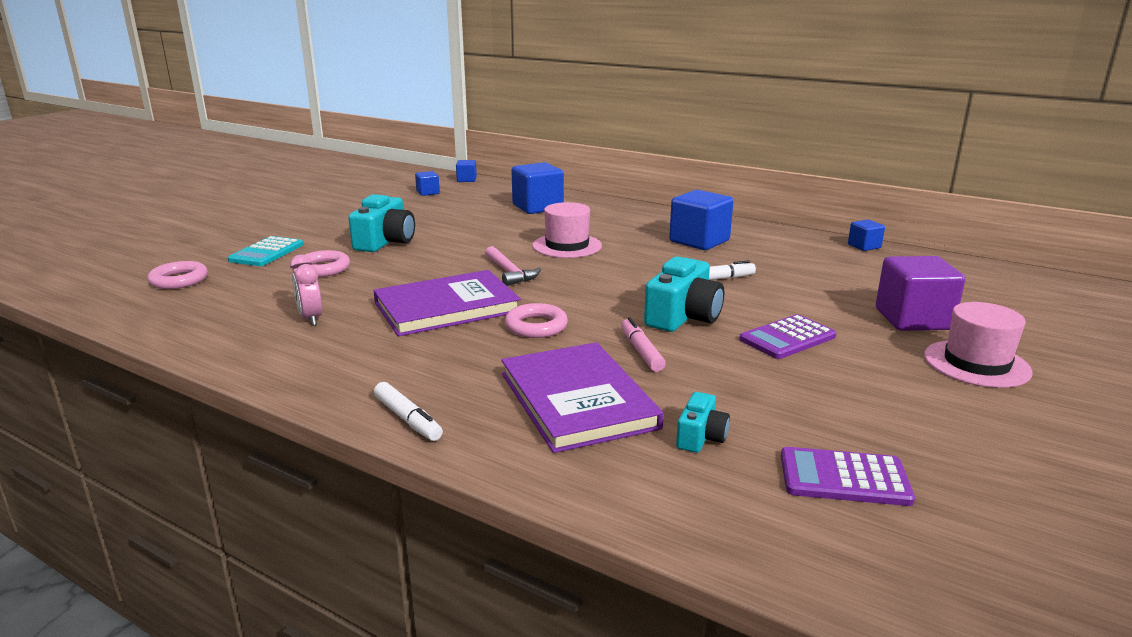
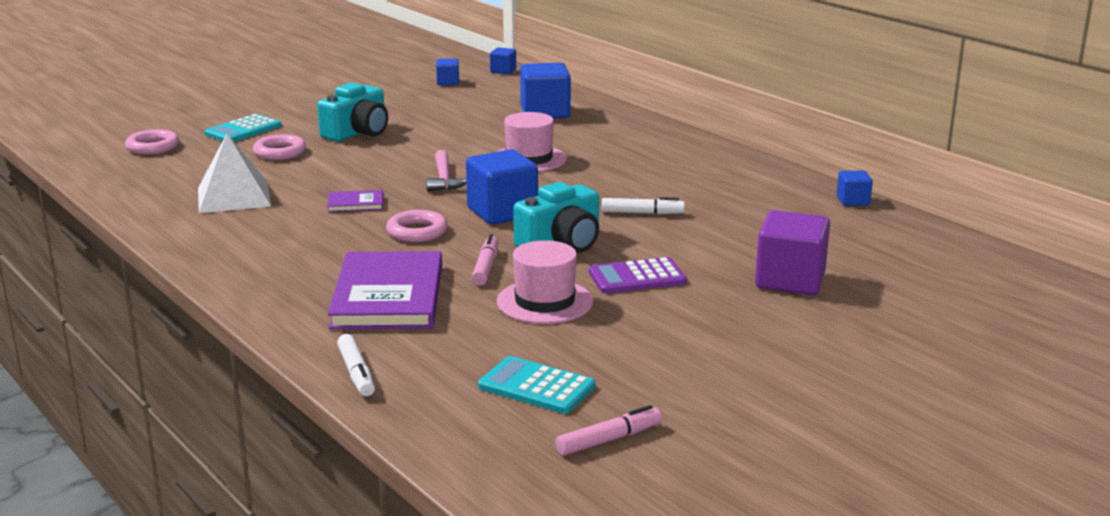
camera: 20 degrees right, 0 degrees up
pink clock [290,255,322,326] -> white pyramid [198,134,271,213]
purple book [373,270,521,336] -> purple book [327,190,383,212], size x0.45
white marker [374,382,443,441] -> white marker moved to [337,334,375,396]
blue cube [669,190,734,250] -> blue cube moved to [466,149,538,225]
turquoise camera [676,392,730,453] -> none
purple calculator [781,447,915,506] -> turquoise calculator [478,356,595,414]
pink hat [924,302,1033,388] -> pink hat moved to [497,240,593,324]
none -> pink marker [555,405,662,456]

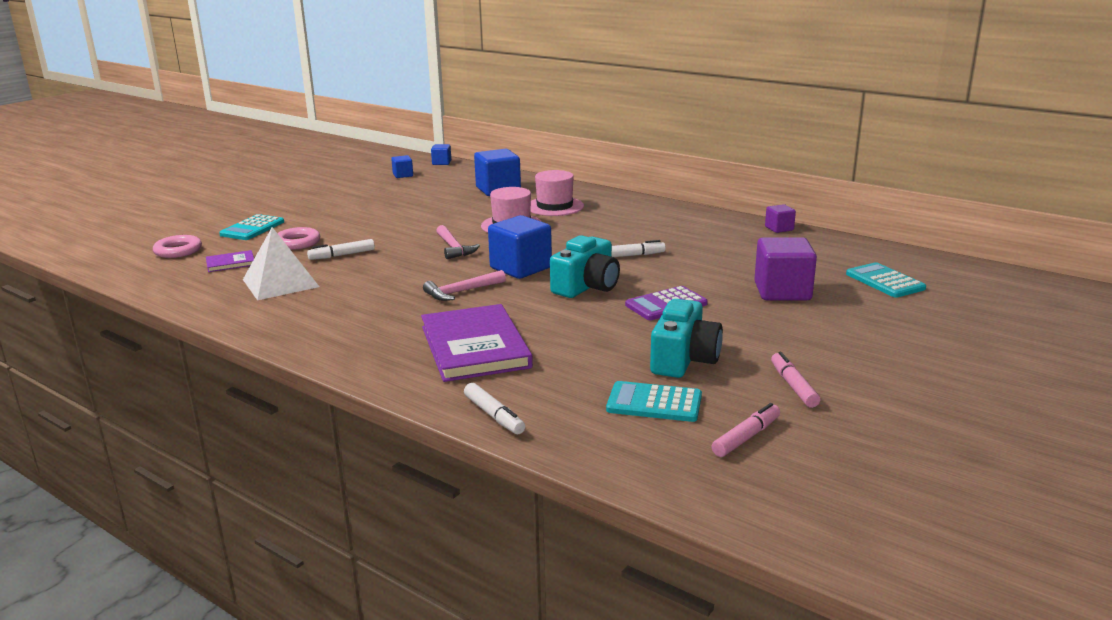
camera: 15 degrees left, 0 degrees up
turquoise camera [317,83,388,142] -> turquoise camera moved to [650,299,723,378]
purple book [327,190,383,212] -> purple book moved to [206,250,254,272]
pink ring [386,210,448,242] -> pink hammer [423,270,506,301]
pink marker [472,234,499,286] -> pink marker moved to [771,352,820,408]
pink hat [497,240,593,324] -> pink hat moved to [530,170,584,216]
blue cube [837,170,873,206] -> purple cube [765,204,796,233]
none -> white marker [307,239,375,260]
none -> turquoise calculator [846,262,926,298]

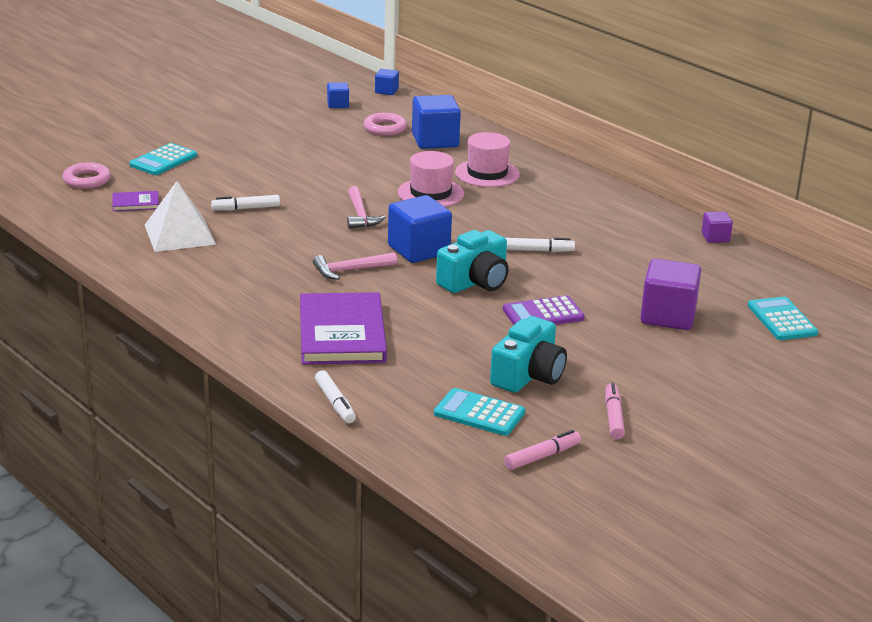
camera: 10 degrees right, 5 degrees up
pink ring [277,227,320,250] -> pink ring moved to [364,113,407,136]

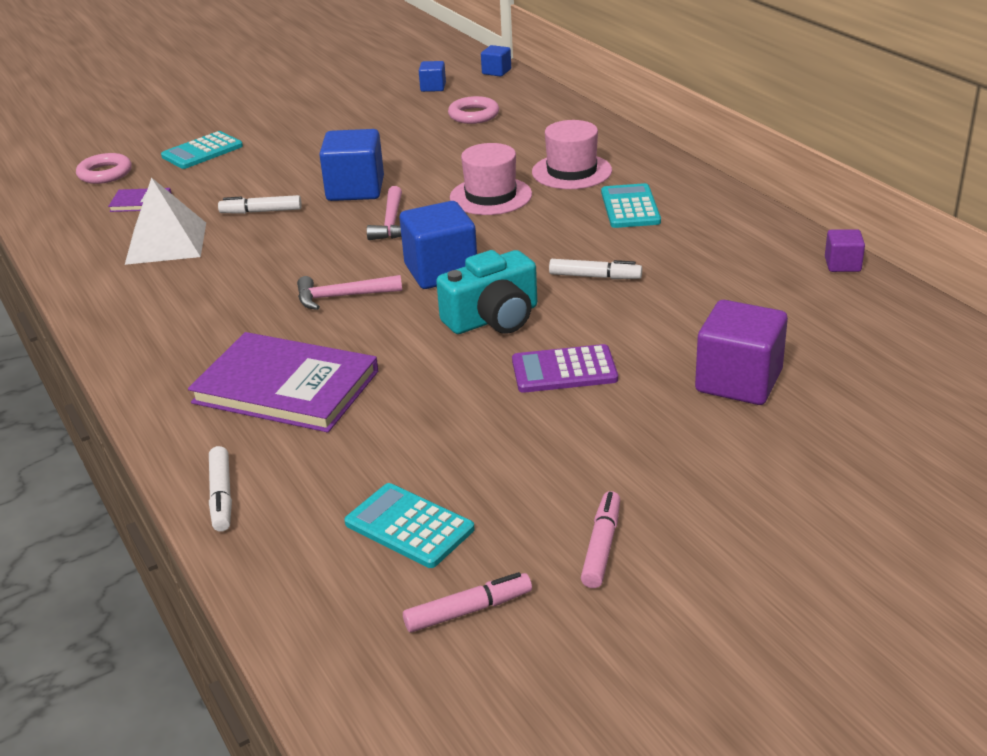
camera: 15 degrees right, 5 degrees up
purple book [300,292,387,365] -> purple book turned 75 degrees counterclockwise [188,332,378,433]
blue cube [412,95,461,149] -> blue cube moved to [319,129,384,201]
turquoise camera [490,316,567,393] -> none
turquoise calculator [748,297,818,340] -> turquoise calculator moved to [601,183,661,228]

